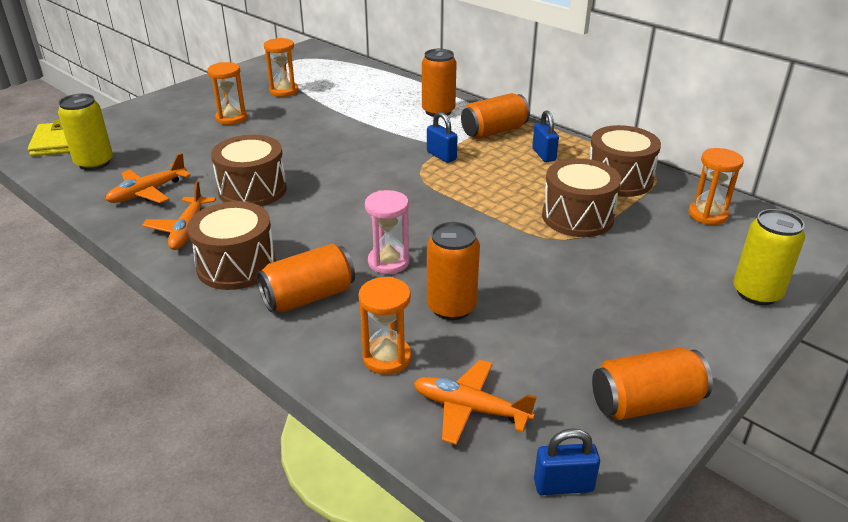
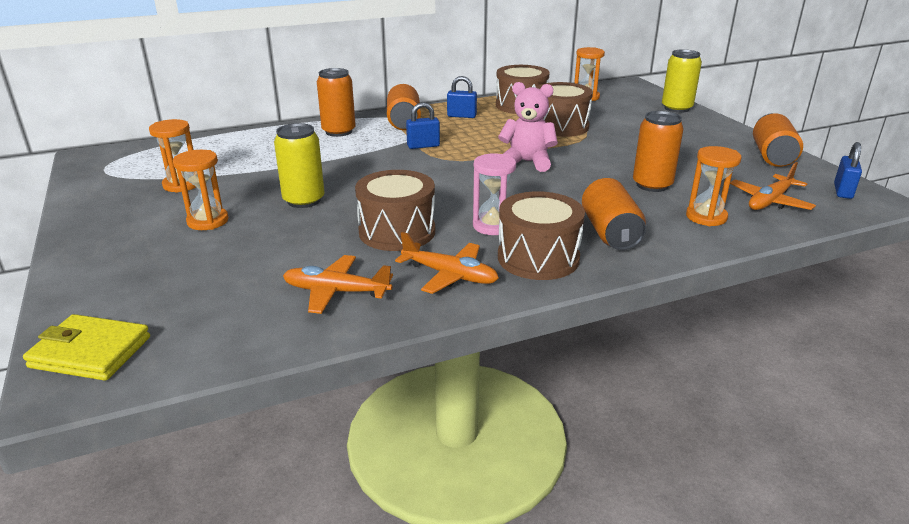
camera: 65 degrees left, 5 degrees down
yellow can [58,94,113,170] -> yellow can moved to [274,123,324,208]
orange plane [105,153,191,203] -> orange plane turned 120 degrees clockwise [283,255,393,314]
pink hourglass [365,190,409,274] -> pink hourglass moved to [473,153,516,235]
none -> pink teddy bear [498,82,558,172]

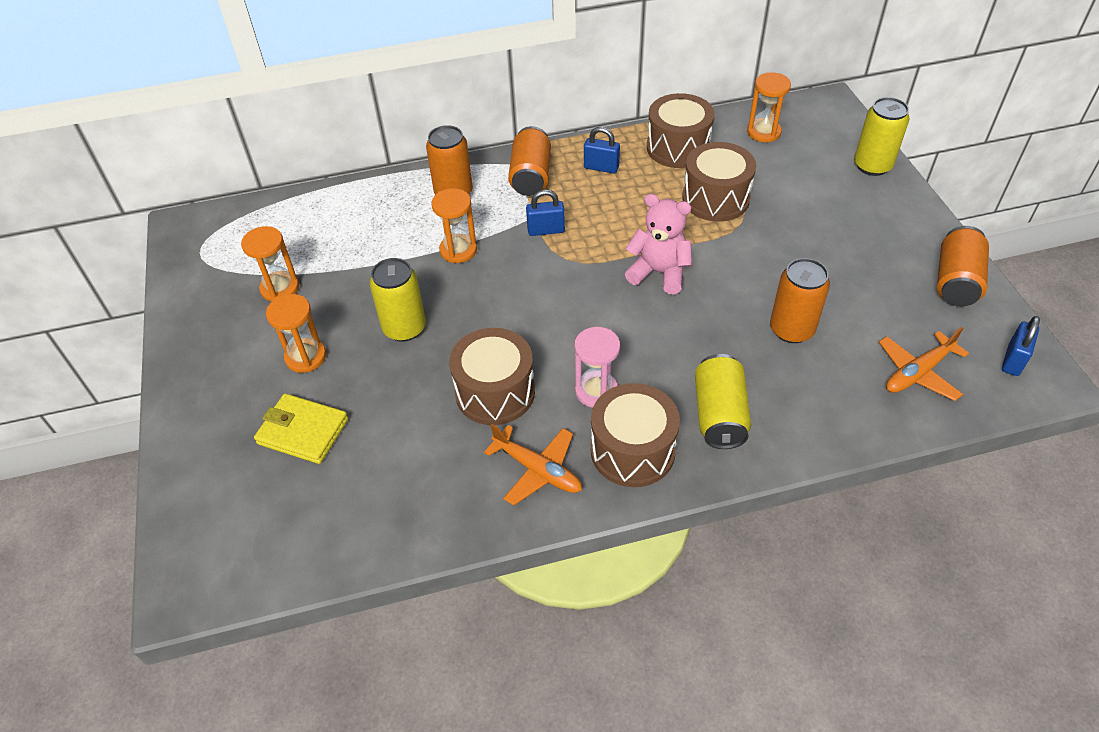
camera: 10 degrees right, 20 degrees up
yellow wallet [23,314,150,381] -> yellow wallet moved to [254,393,348,464]
orange plane [283,255,393,314] -> none
orange can [582,178,646,250] -> yellow can [695,354,751,449]
orange hourglass [686,146,742,226] -> orange hourglass moved to [432,188,477,263]

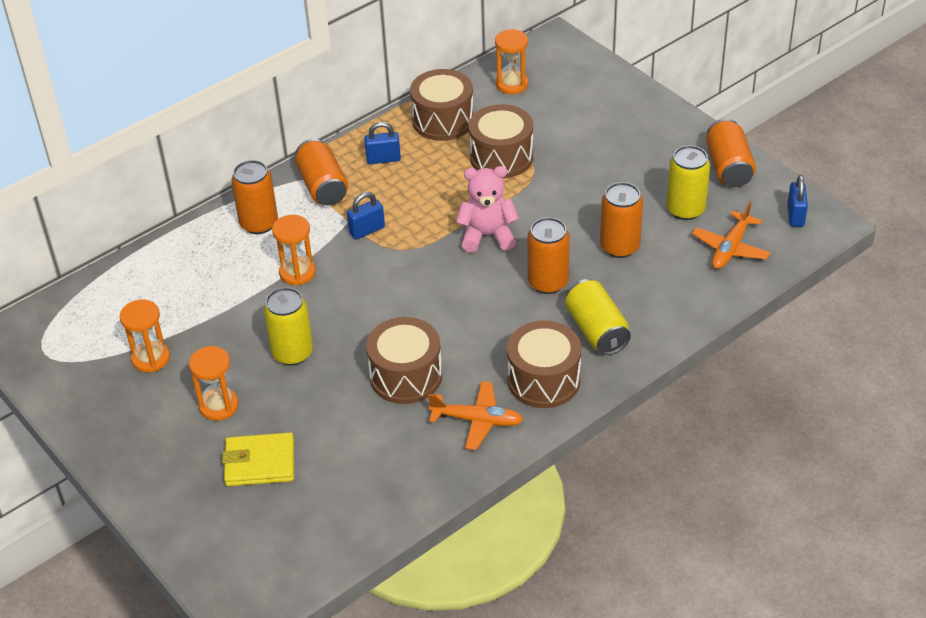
camera: 25 degrees left, 5 degrees down
pink hourglass [574,327,620,408] -> none
yellow can [854,97,910,176] -> yellow can moved to [666,145,710,220]
none -> orange can [527,217,570,294]

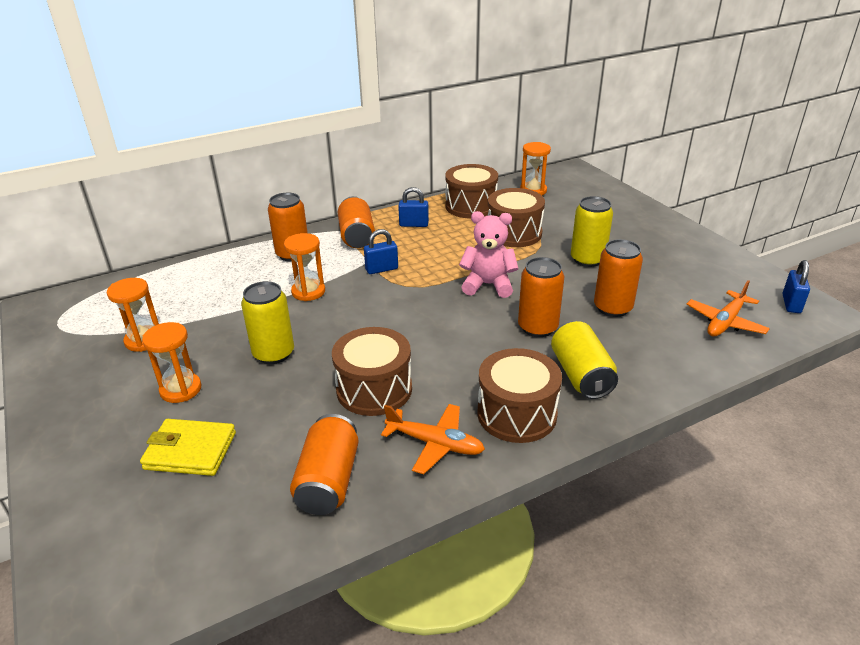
camera: 10 degrees right, 10 degrees down
yellow can [666,145,710,220] -> yellow can moved to [571,196,613,267]
orange can [706,119,756,187] -> orange can moved to [290,414,359,515]

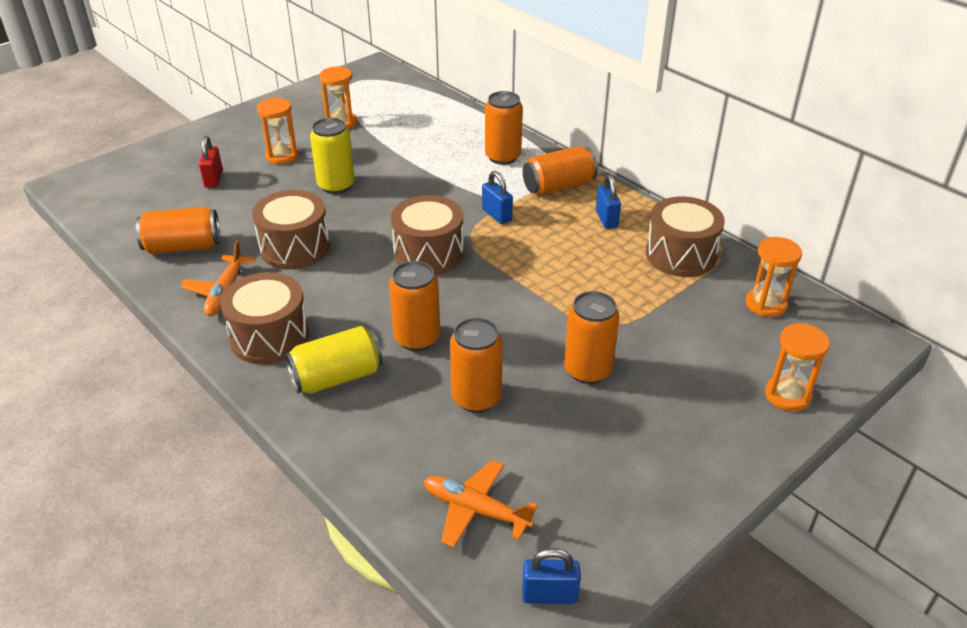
camera: 75 degrees right, 5 degrees up
yellow wallet [140,419,236,476] -> red padlock [199,136,223,188]
orange hourglass [284,233,325,301] -> orange hourglass moved to [765,323,830,411]
pink teddy bear [459,211,518,298] -> none
brown drum [488,188,545,247] -> brown drum moved to [391,195,464,275]
yellow can [571,196,613,267] -> orange can [564,291,620,384]

